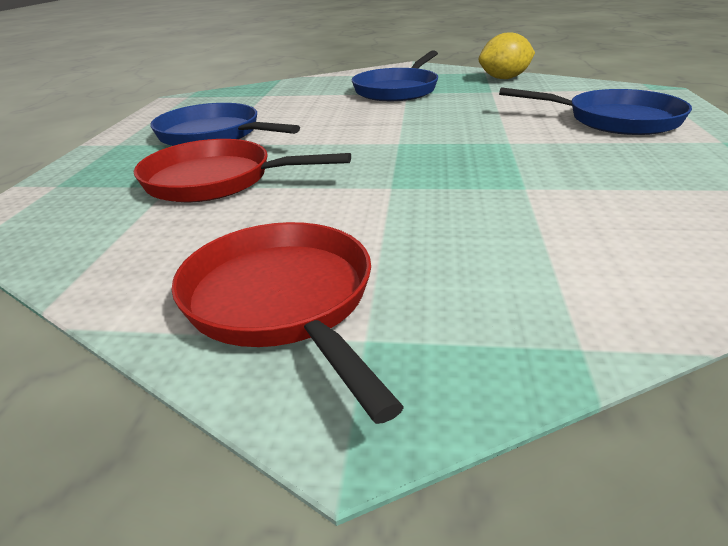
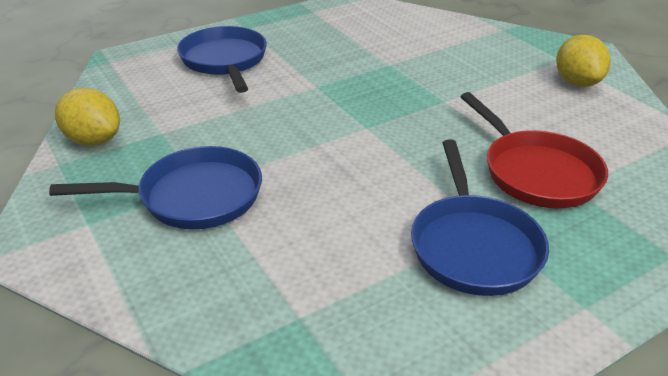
camera: 130 degrees left, 5 degrees up
red pan [172,222,404,424] -> yellow lemon [556,35,611,87]

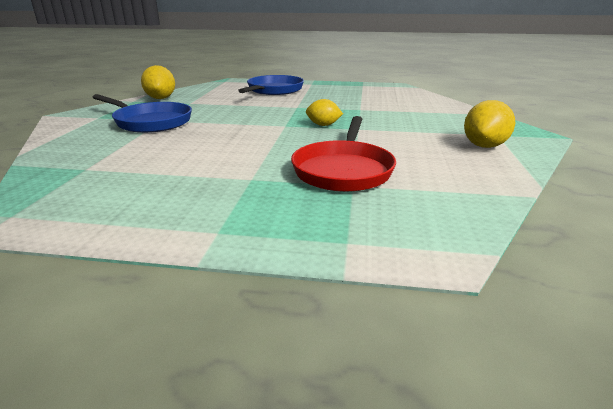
camera: 40 degrees right, 10 degrees down
blue pan [411,140,549,296] -> none
none -> yellow lemon [306,99,343,126]

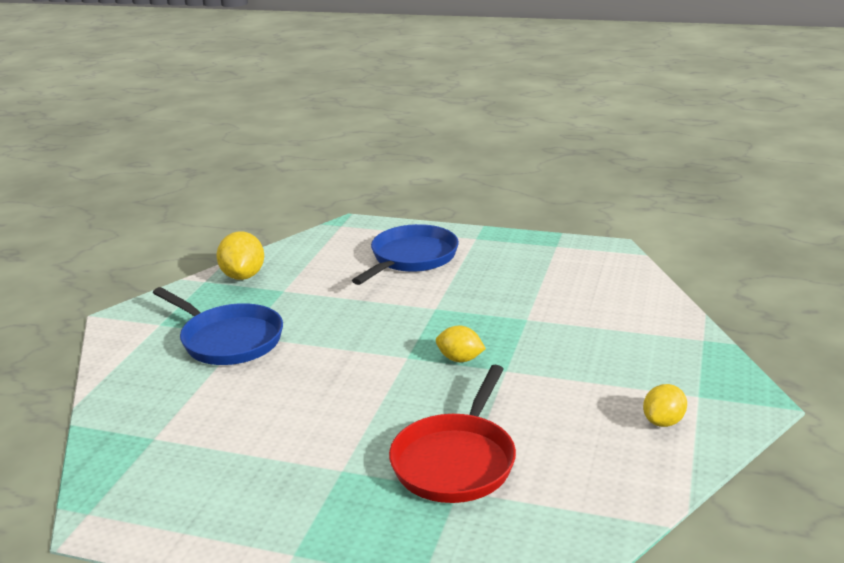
camera: 10 degrees right, 0 degrees up
yellow lemon [464,100,515,148] -> yellow lemon [643,384,687,427], size x0.66

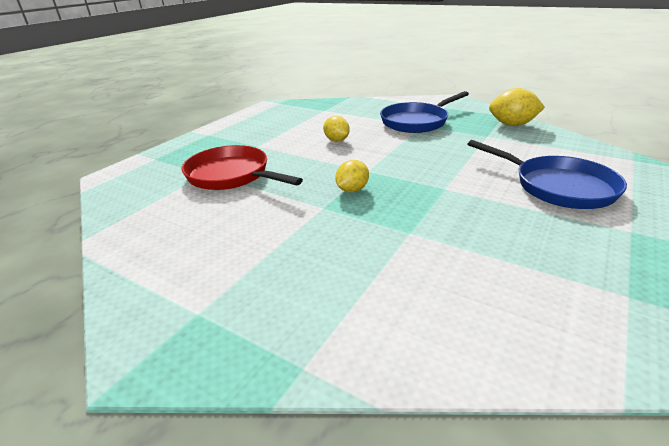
camera: 105 degrees right, 5 degrees up
yellow lemon [643,384,687,427] -> yellow lemon moved to [323,116,350,142]

